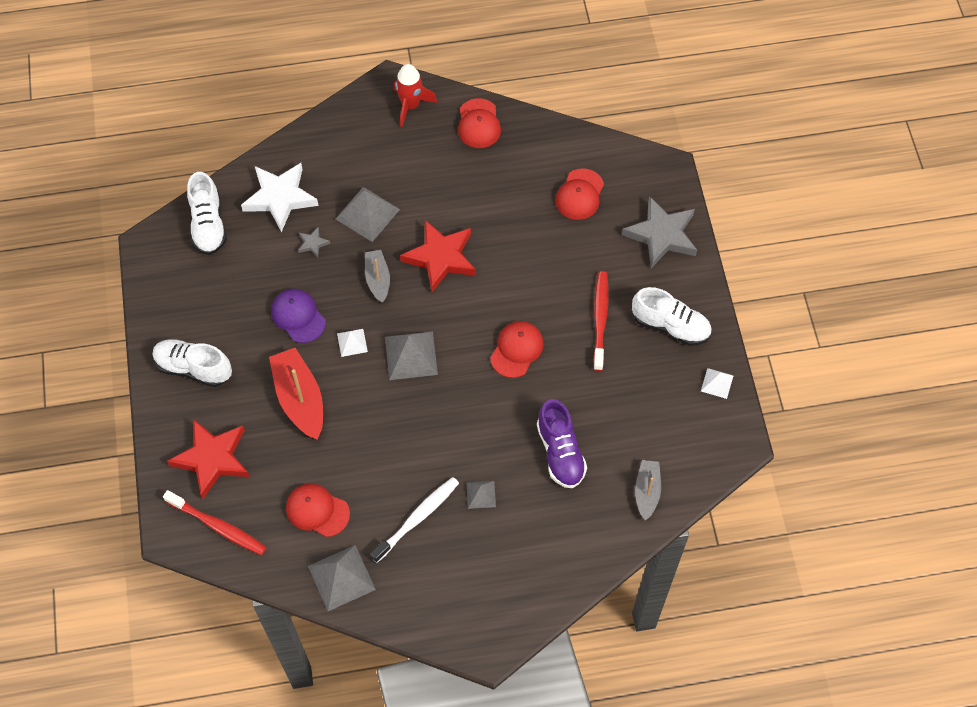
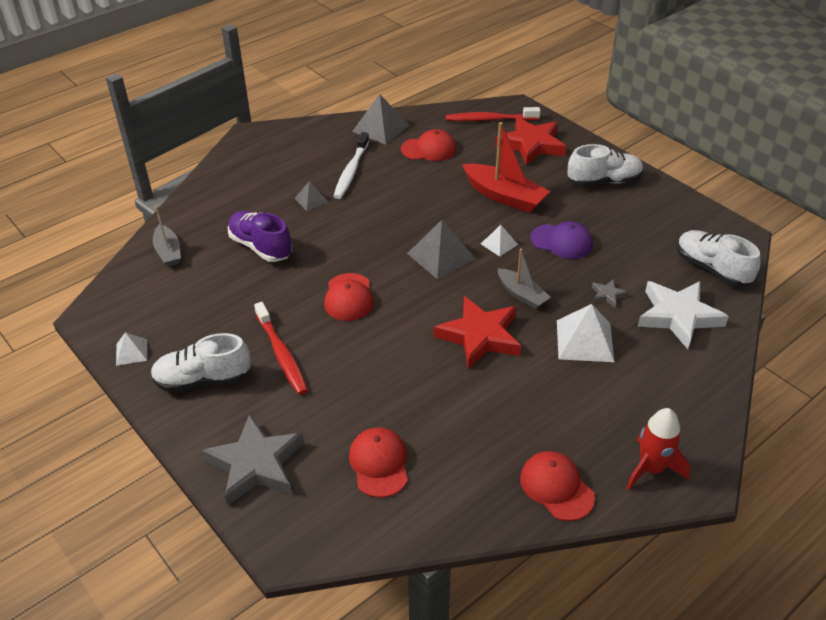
camera: 150 degrees right, 20 degrees down
grey pyramid [336,187,400,242] -> white pyramid [557,304,614,362]

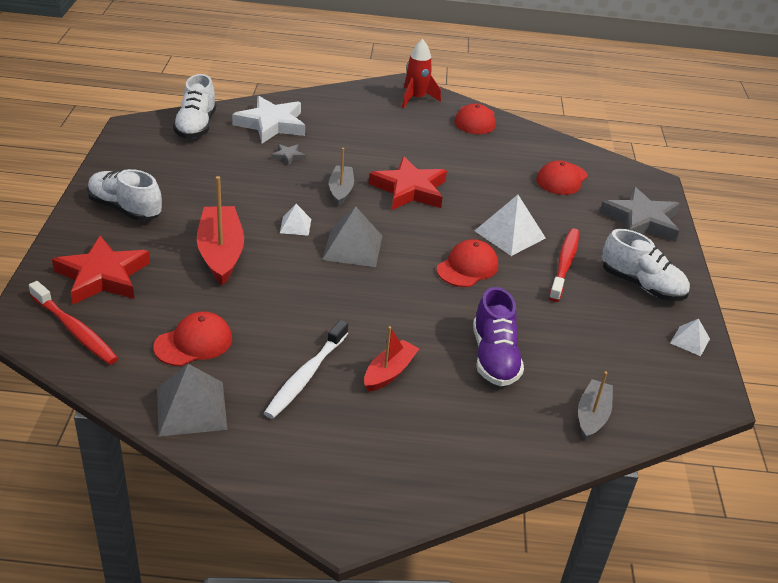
camera: 140 degrees left, 5 degrees down
grey pyramid [294,181,329,211] -> red boat [364,326,419,392]
white toothbrush [333,132,369,199] -> white toothbrush turned 150 degrees clockwise [264,320,348,419]
red cap [401,129,456,161] -> red cap turned 105 degrees clockwise [153,311,232,366]
purple cap [530,221,593,259] -> none
white pyramid [557,304,614,362] -> white pyramid moved to [475,195,546,256]

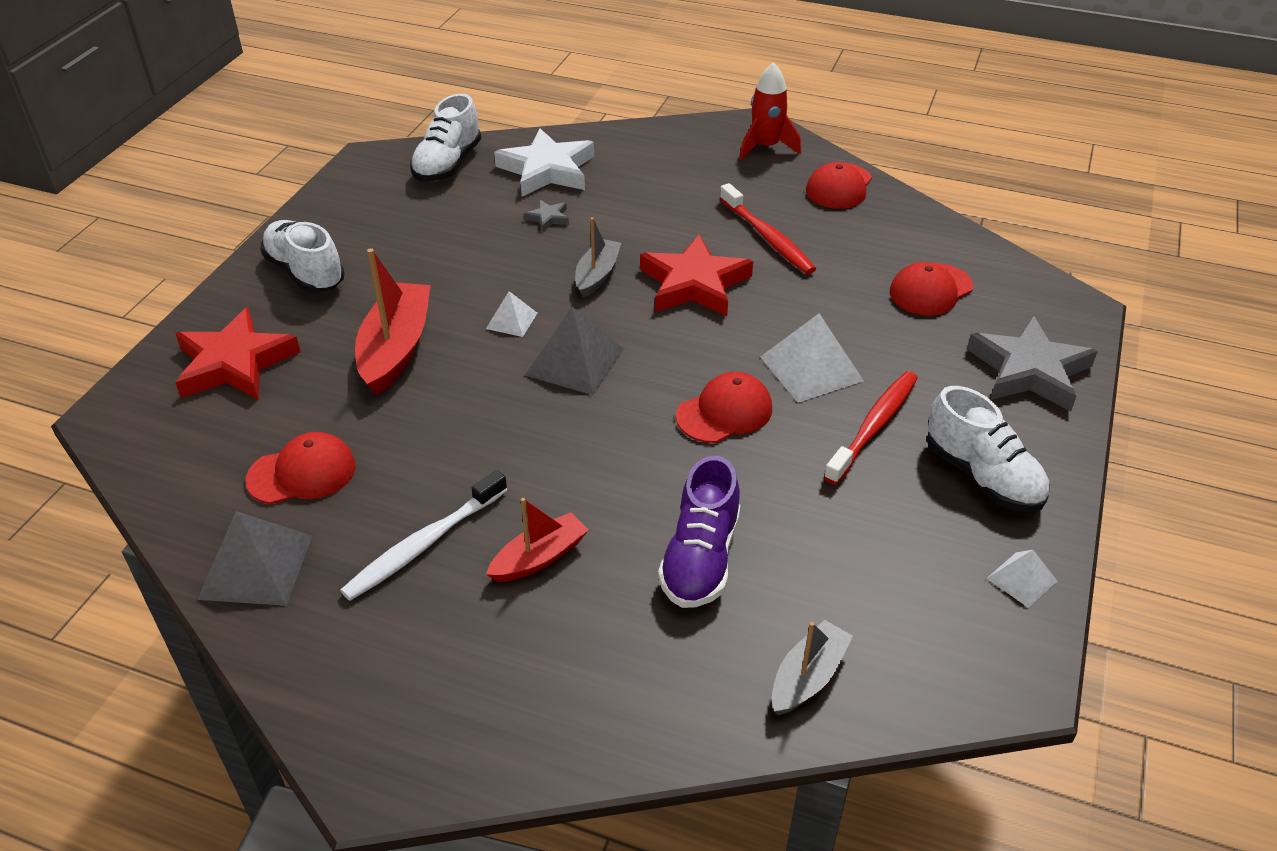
camera: 20 degrees right, 5 degrees up
red toothbrush [29,281,118,365] -> red toothbrush moved to [719,183,816,274]

